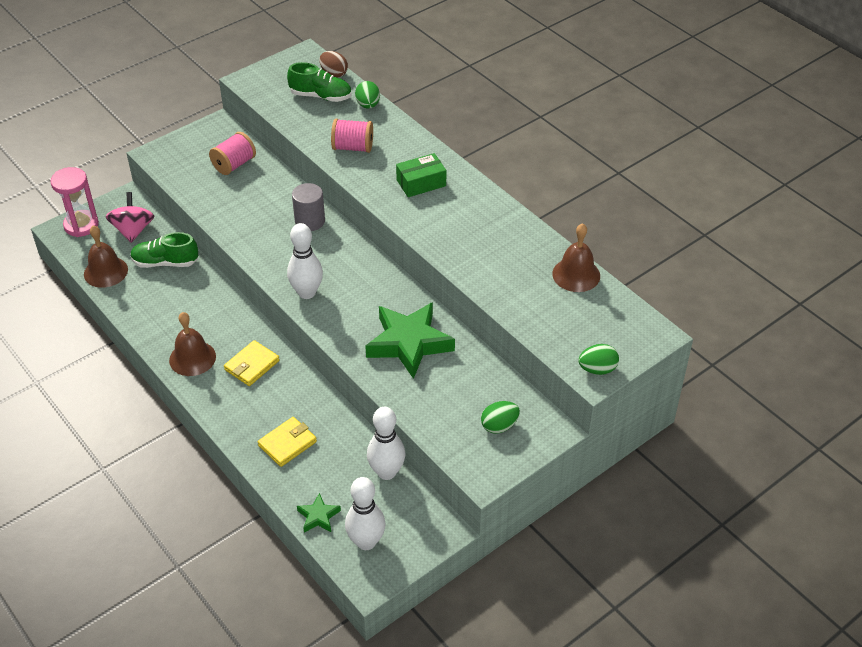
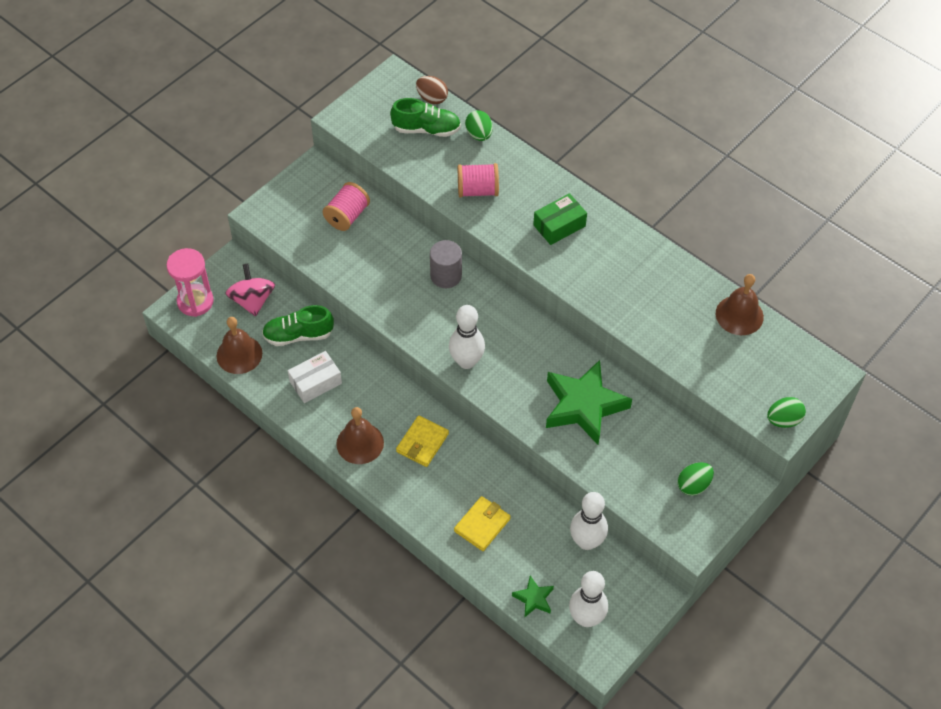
camera: 10 degrees left, 10 degrees up
none -> white box [288,351,342,403]

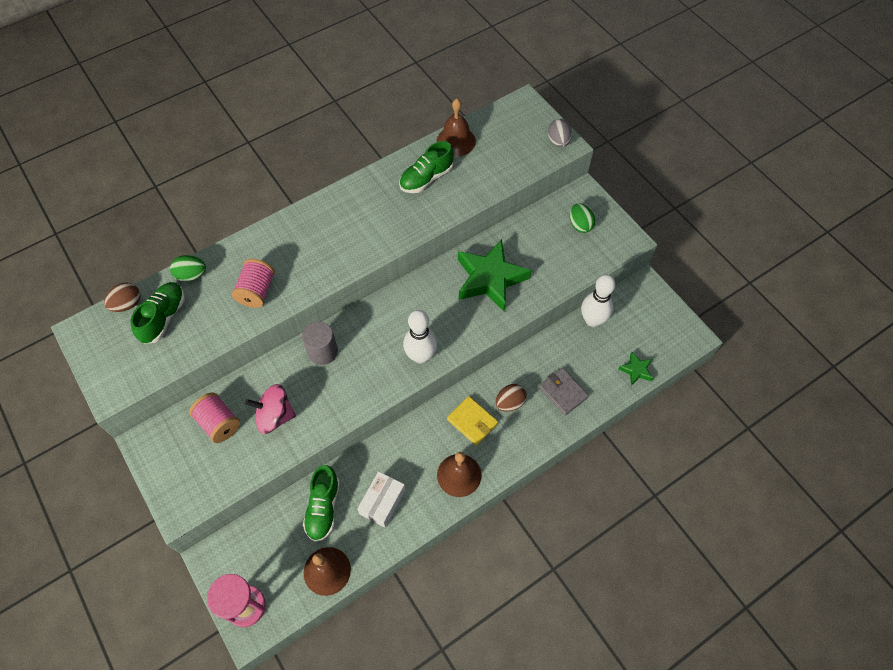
camera: 75 degrees left, 5 degrees up
pink spinning top [225,263,275,317] -> pink spinning top moved to [245,384,296,434]
white box [288,351,342,403] -> white box turned 45 degrees clockwise [357,471,405,528]
yellow wallet [454,496,511,551] -> grey wallet [539,368,589,416]
green box [533,193,587,245] -> none
white bowling pin [569,571,608,627] -> none
green egg [767,397,806,428] -> grey egg [548,119,572,147]
none -> green shoe [399,141,454,193]
none -> brown egg [495,384,527,412]

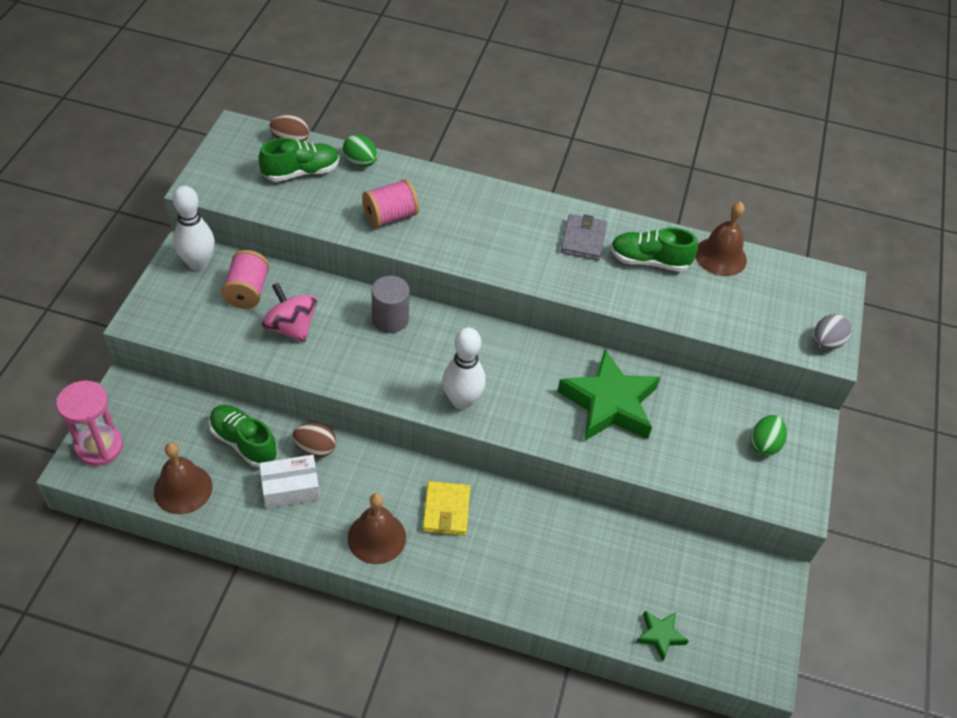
camera: 45 degrees right, 10 degrees down
green shoe [303,465,340,542] -> green shoe turned 75 degrees clockwise [209,405,278,467]
brown egg [495,384,527,412] -> brown egg moved to [292,423,336,457]
grey wallet [539,368,589,416] -> grey wallet moved to [561,214,607,261]
white bowling pin [581,275,616,327] -> white bowling pin moved to [173,186,215,271]

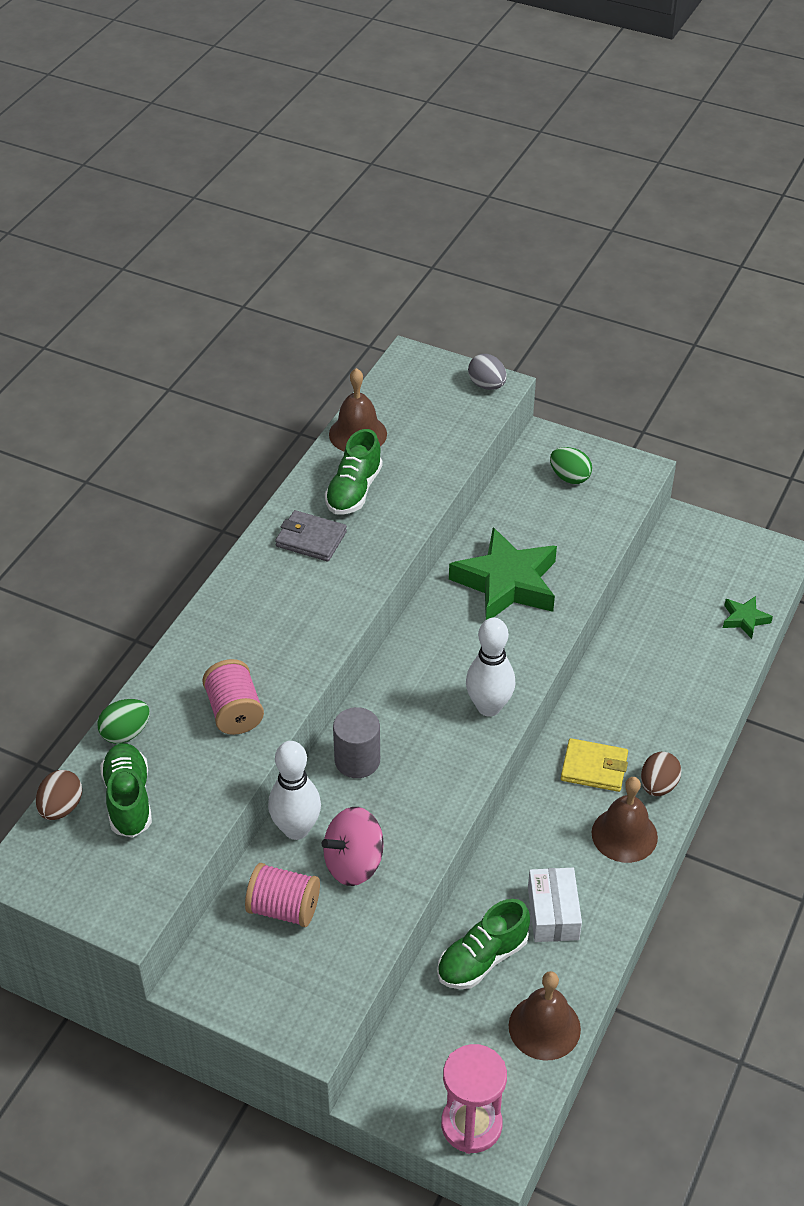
camera: 75 degrees left, 5 degrees down
white bowling pin [173,186,215,271] -> white bowling pin moved to [268,741,321,840]
brown egg [292,423,336,457] -> brown egg moved to [641,752,681,796]

